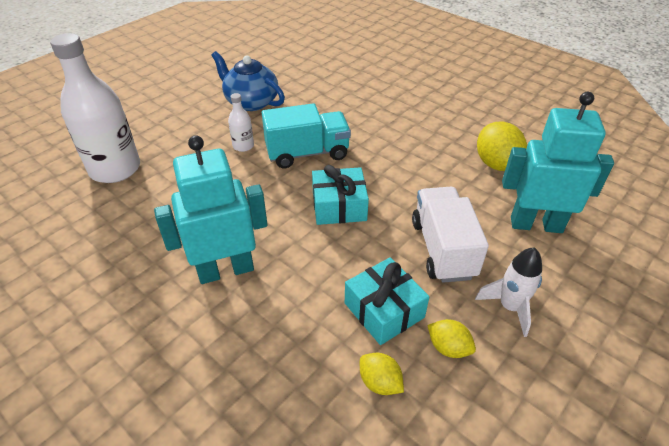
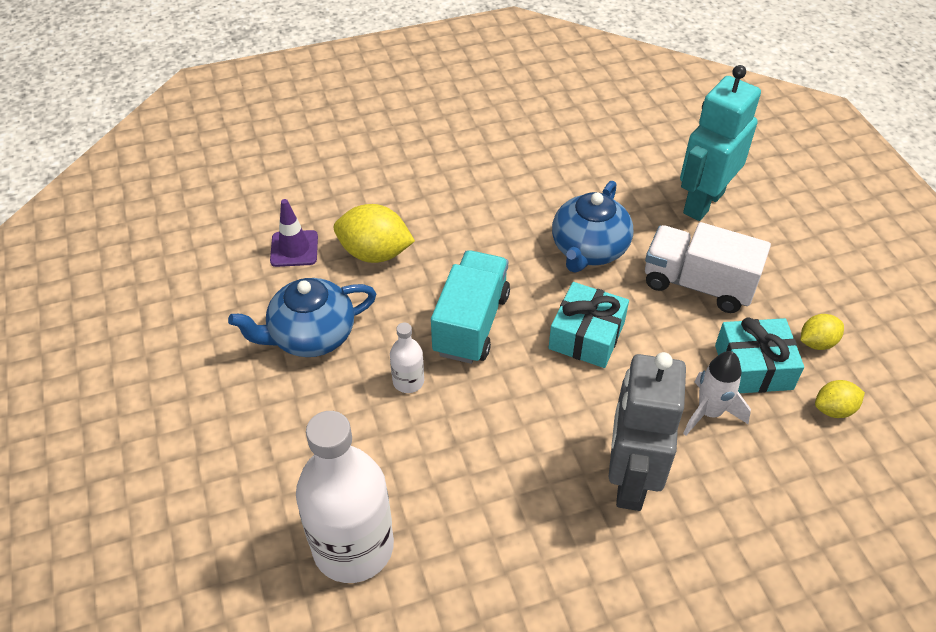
camera: 60 degrees left, 5 degrees up
turquoise robot [154,135,268,284] -> grey robot [608,352,686,511]
white rocket [475,247,542,337] -> white rocket moved to [683,351,751,436]
yellow lemon [477,121,527,171] -> yellow lemon moved to [334,204,415,263]
none -> purple traffic cone [270,199,318,267]
none -> blue teapot [552,181,633,273]

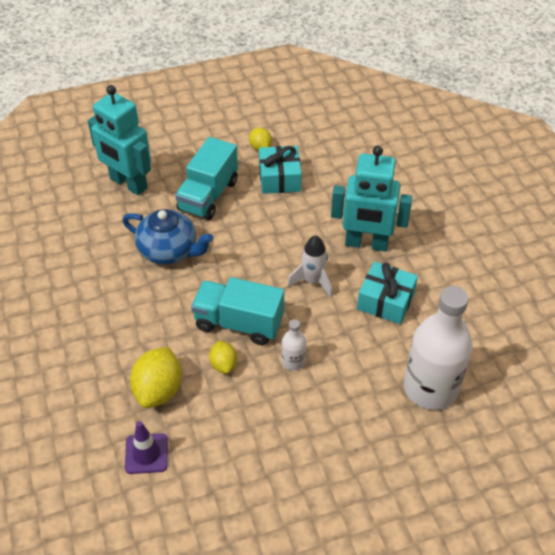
camera: 90 degrees left, 0 degrees up
blue teapot [228,278,376,357] -> none
turquoise gift [549,282,629,368] -> turquoise gift moved to [357,261,418,324]
grey robot [608,352,686,511] -> turquoise robot [331,146,412,251]
white truck [645,222,771,313] -> turquoise truck [175,137,238,220]
white rocket [683,351,751,436] -> white rocket moved to [287,235,332,298]
yellow lemon [815,380,865,418] -> yellow lemon moved to [209,341,237,374]

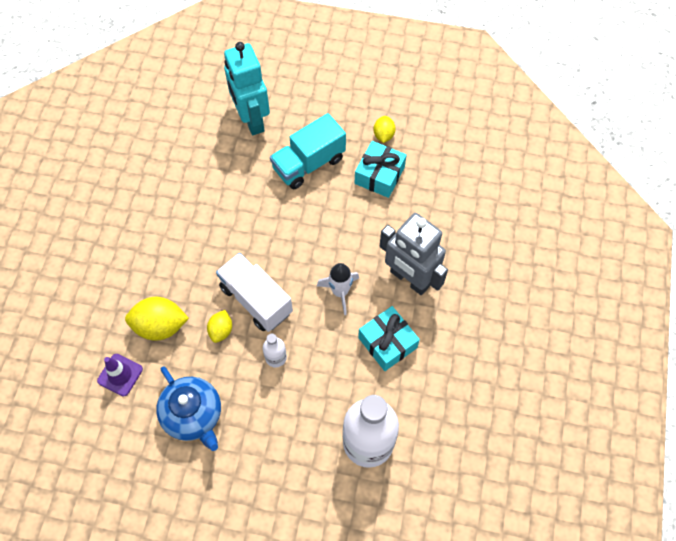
camera: 30 degrees right, 15 degrees up
blue teapot [122,209,213,265] -> blue teapot moved to [156,366,221,451]
yellow lemon [130,347,182,408] -> yellow lemon turned 45 degrees clockwise [125,297,189,341]
turquoise truck [191,277,284,345] -> white truck [216,253,293,332]
turquoise robot [331,146,412,251] -> grey robot [380,213,448,295]

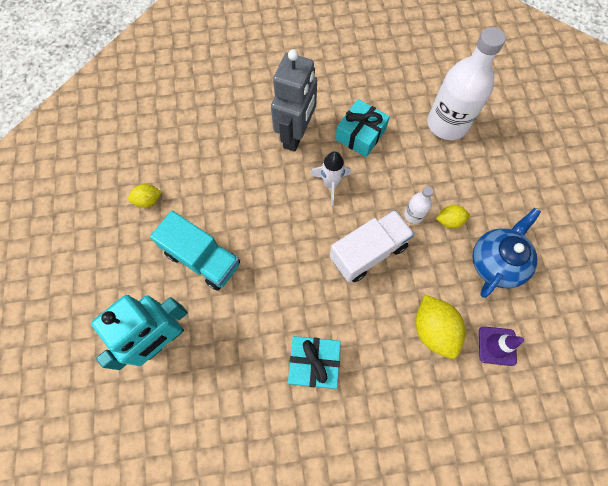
camera: 110 degrees left, 5 degrees up
yellow lemon [207,310,232,343] -> yellow lemon moved to [436,205,470,229]
white truck [216,253,293,332] -> white truck turned 150 degrees counterclockwise [330,210,415,282]
turquoise gift [355,141,407,198] -> turquoise gift moved to [288,336,341,389]

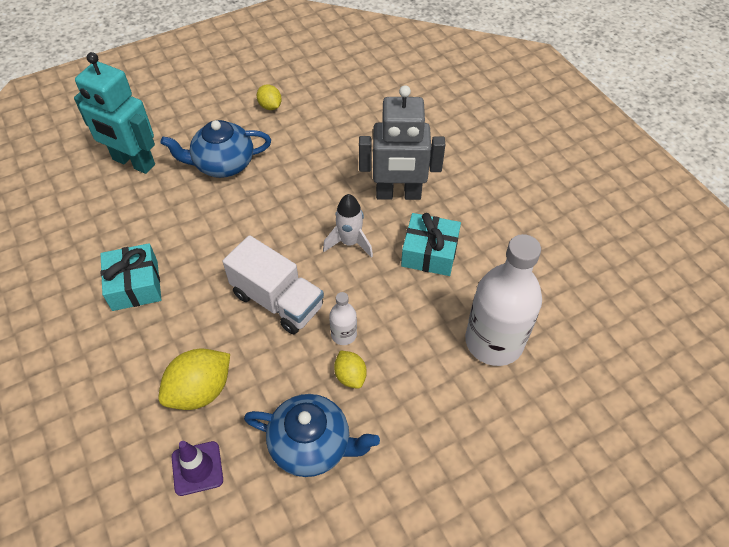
camera: 70 degrees right, 15 degrees down
turquoise truck [150,211,240,291] -> blue teapot [161,120,271,178]

